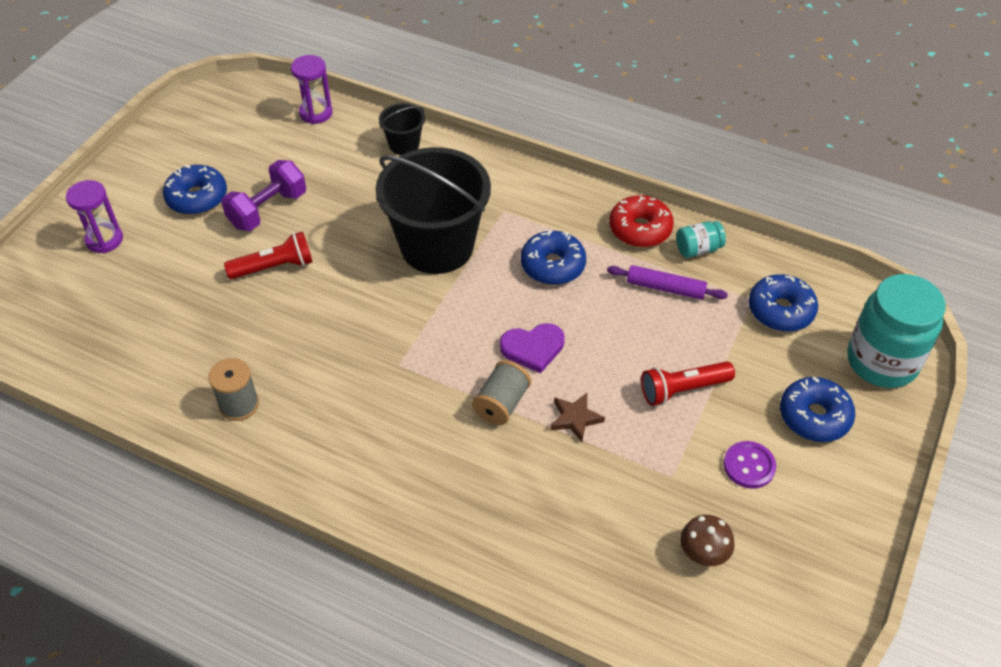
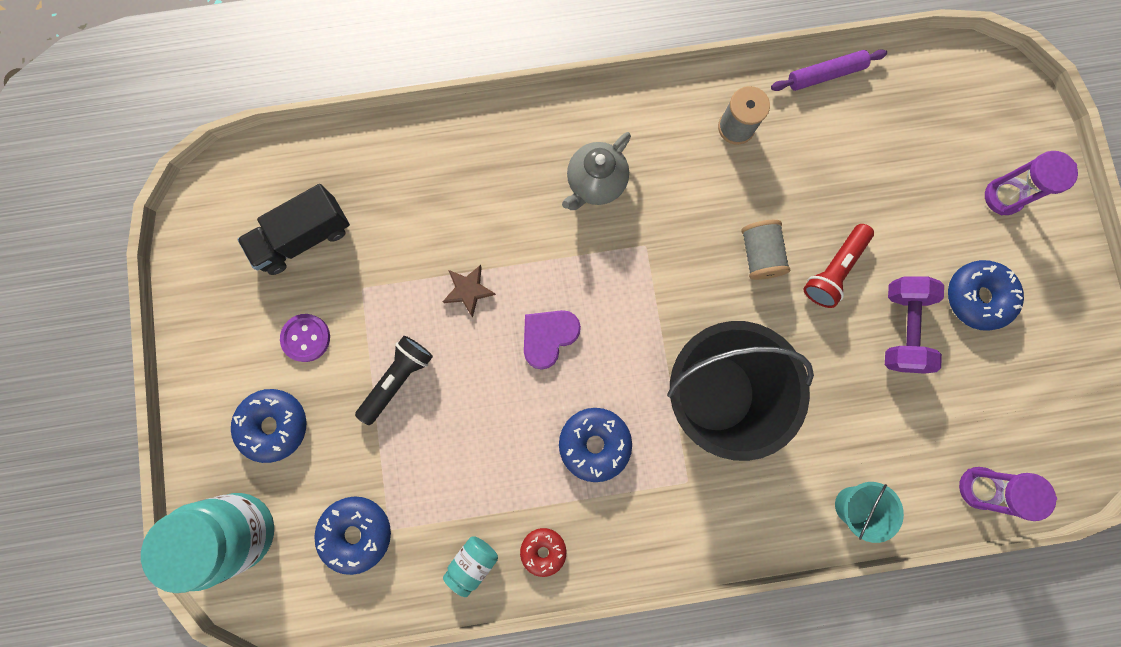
camera: 145 degrees right, 30 degrees up
black bucket [379,103,425,155] -> turquoise bucket [835,482,904,543]
grey spool [472,360,531,425] -> grey spool moved to [742,220,790,280]
purple rolling pin [607,265,728,300] -> purple rolling pin moved to [771,49,887,91]
red donut [609,195,674,247] -> red donut [520,528,566,577], size x0.62
red flashlight [641,361,735,406] -> black flashlight [355,336,433,425]
brown mushroom [680,515,735,566] -> black truck [237,184,350,275]
none -> grey teapot [562,132,631,210]

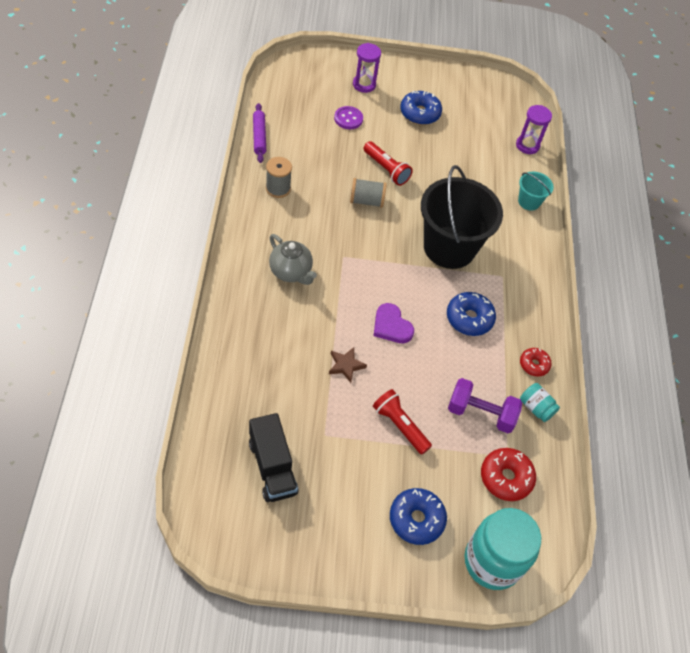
camera: 85 degrees left, 25 degrees down
purple button [280,314,330,362] -> purple button moved to [334,106,363,129]
blue donut [314,496,391,575] -> red donut [481,448,536,501]
black flashlight [355,336,433,425] -> red flashlight [373,389,432,455]
purple dumbbell [885,276,944,374] -> purple dumbbell moved to [448,378,522,433]

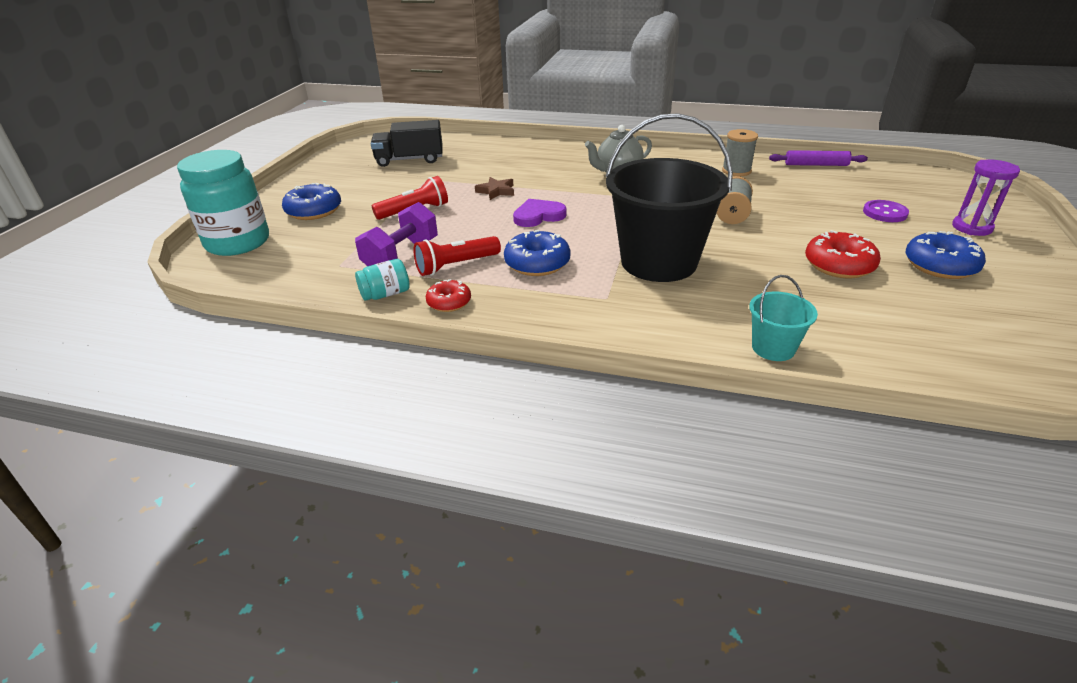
camera: 110 degrees right, 20 degrees down
red flashlight [363,141,413,186] -> red flashlight moved to [414,236,501,276]
red donut [481,448,536,501] -> red donut moved to [805,230,881,278]
purple hourglass [516,105,552,154] -> none

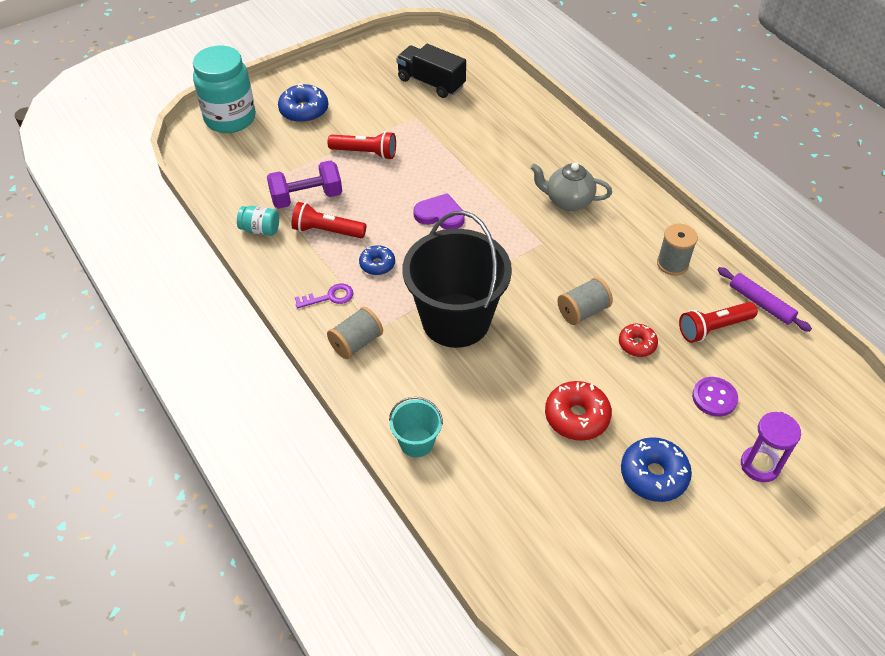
camera: 40 degrees right, 15 degrees up
red donut [425,279,471,312] -> red donut moved to [619,324,658,357]
brown star [475,177,514,200] -> none
blue donut [504,230,570,276] -> blue donut [359,245,395,275], size x0.62
none -> purple key [295,284,354,308]
none -> grey spool [327,307,383,359]
none -> red flashlight [679,302,758,343]

